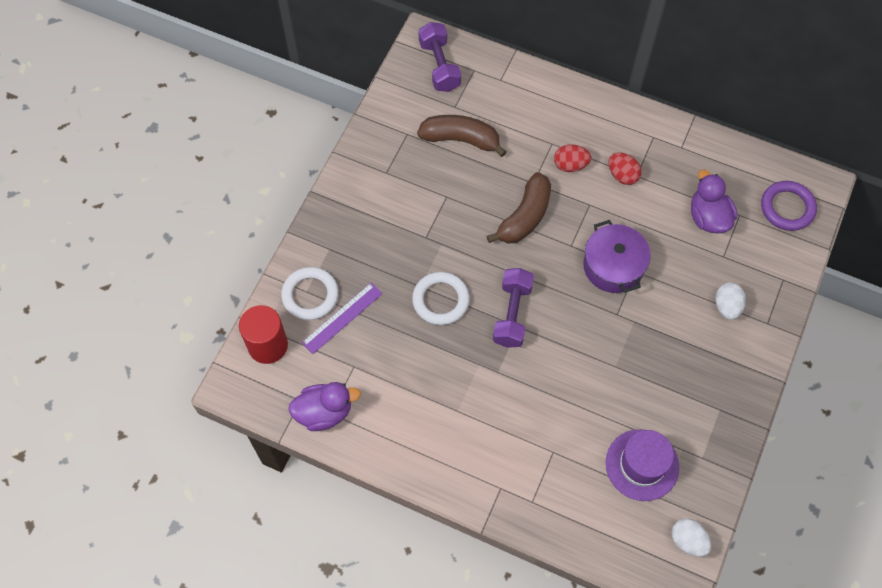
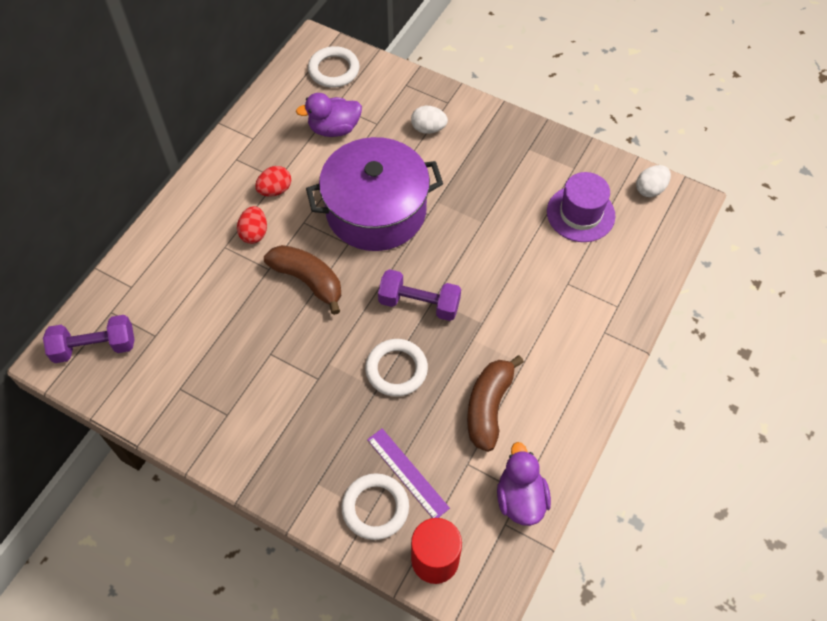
camera: 85 degrees left, 5 degrees down
brown banana [417,115,506,157] -> brown banana moved to [467,355,524,452]
purple pot [583,220,651,293] -> purple pot [306,137,443,251], size x1.65
purple ring [761,181,817,231] -> white ring [308,46,360,88]

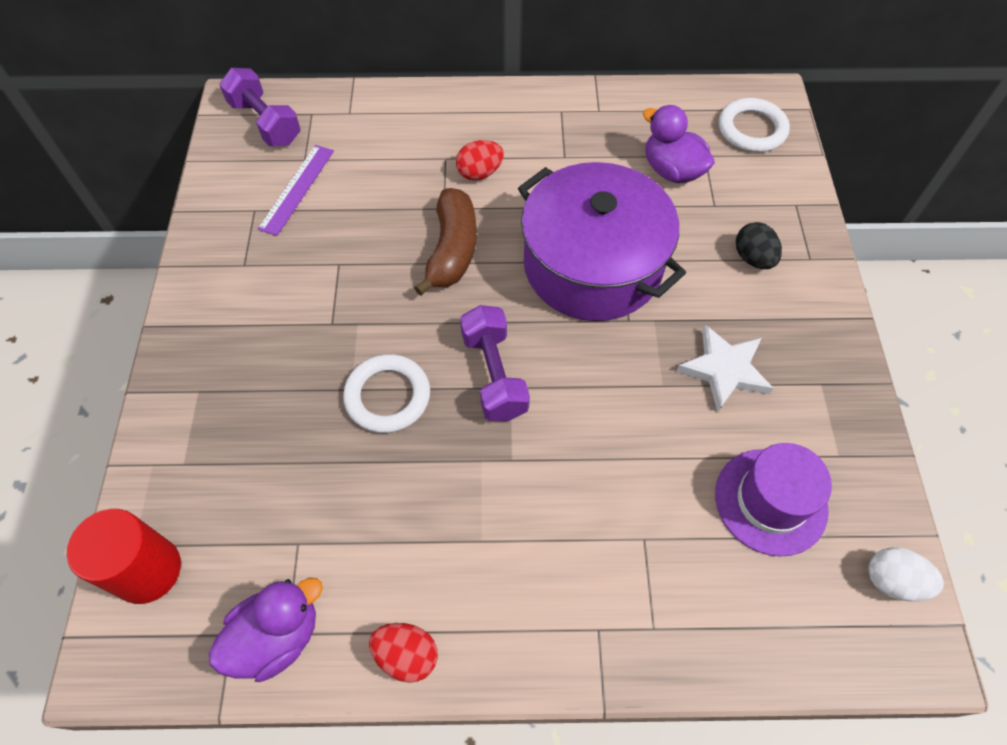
camera: 60 degrees right, 0 degrees up
red egg [255,166,291,197] -> red egg moved to [369,623,438,683]
white ring [342,473,409,540] -> none
purple ruler [367,428,450,518] -> purple ruler moved to [258,145,334,236]
white egg [411,106,448,134] -> black egg [736,222,782,269]
brown banana [467,355,524,452] -> none
none -> white star [676,325,773,412]

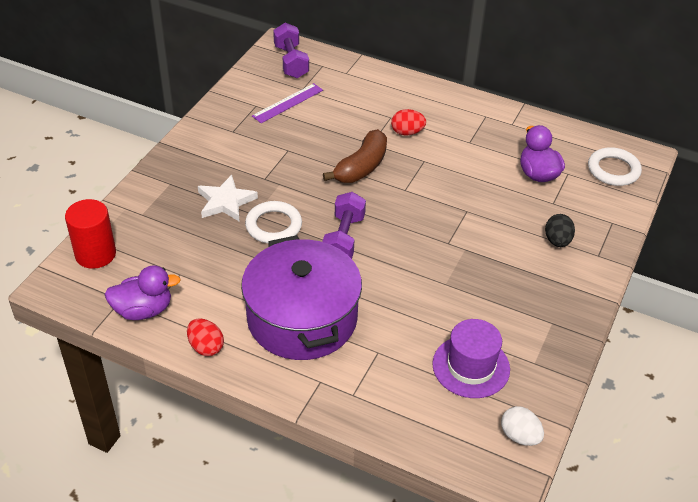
camera: 25 degrees right, 15 degrees down
purple pot [518,162,686,321] -> purple pot moved to [241,235,362,360]
white star [676,325,773,412] -> white star moved to [198,175,258,222]

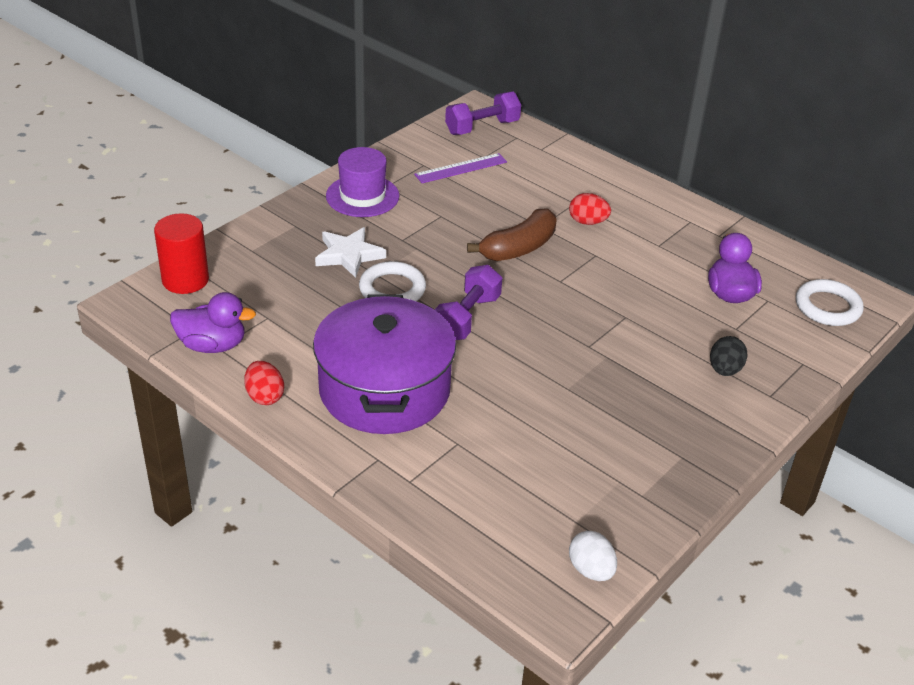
camera: 15 degrees right, 5 degrees down
purple dumbbell [273,23,309,78] -> purple dumbbell turned 60 degrees clockwise [445,92,521,135]
purple hat [433,319,510,398] -> purple hat moved to [326,147,399,217]

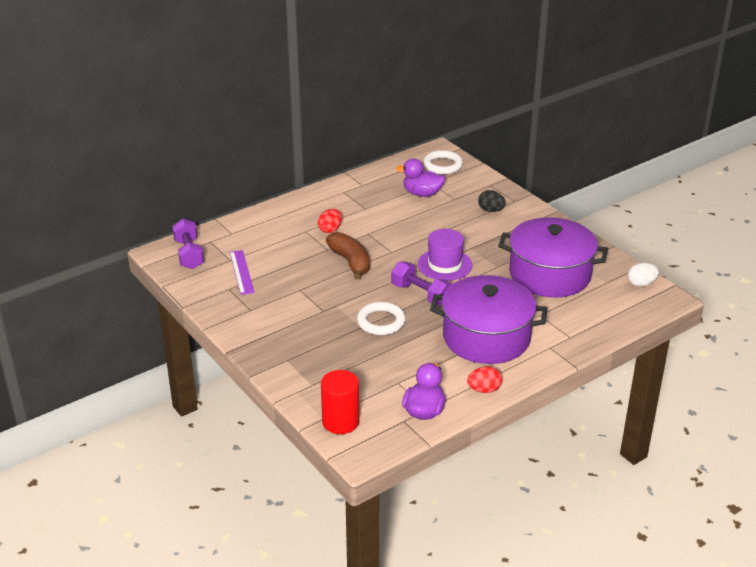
camera: 75 degrees left, 5 degrees down
white star [315,227,386,278] -> none
purple hat [326,147,399,217] -> purple hat moved to [418,229,472,281]
none -> purple pot [498,217,608,297]

